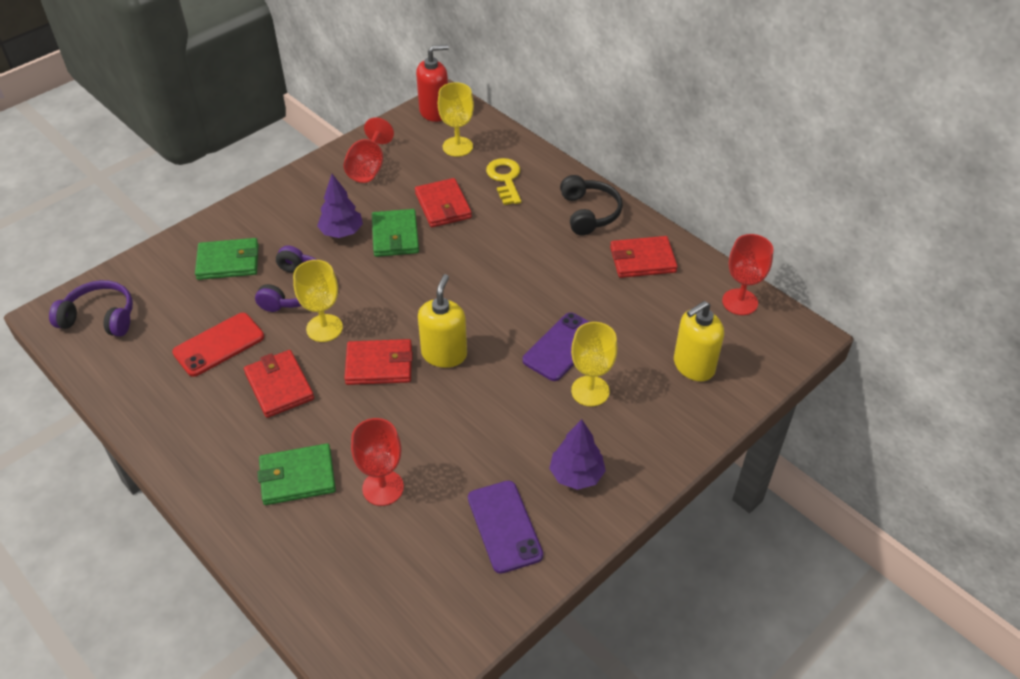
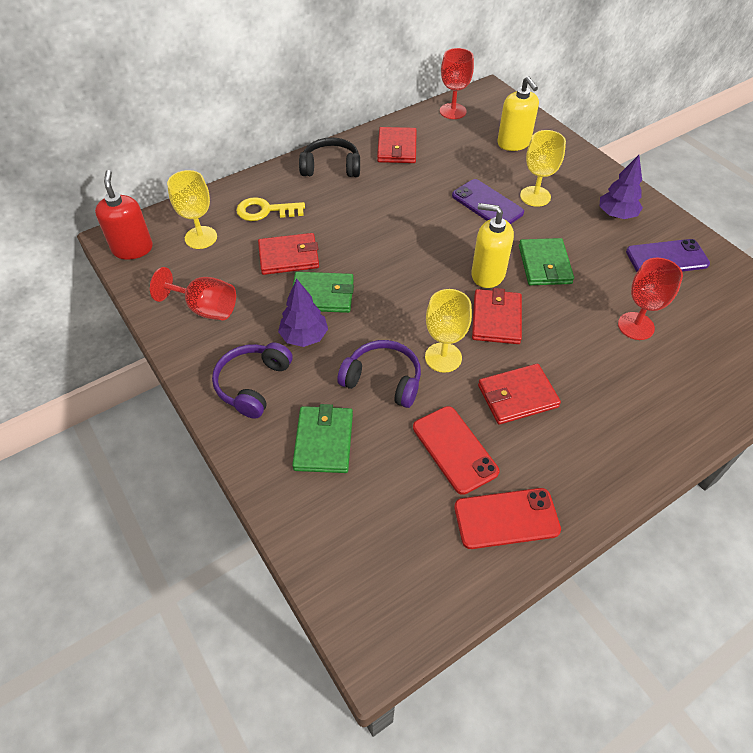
camera: 80 degrees left, 5 degrees up
purple headphones [49,280,133,337] -> purple headphones moved to [212,342,293,419]
green wallet [258,443,336,505] -> green wallet moved to [519,238,574,285]
none -> red phone [454,488,561,549]

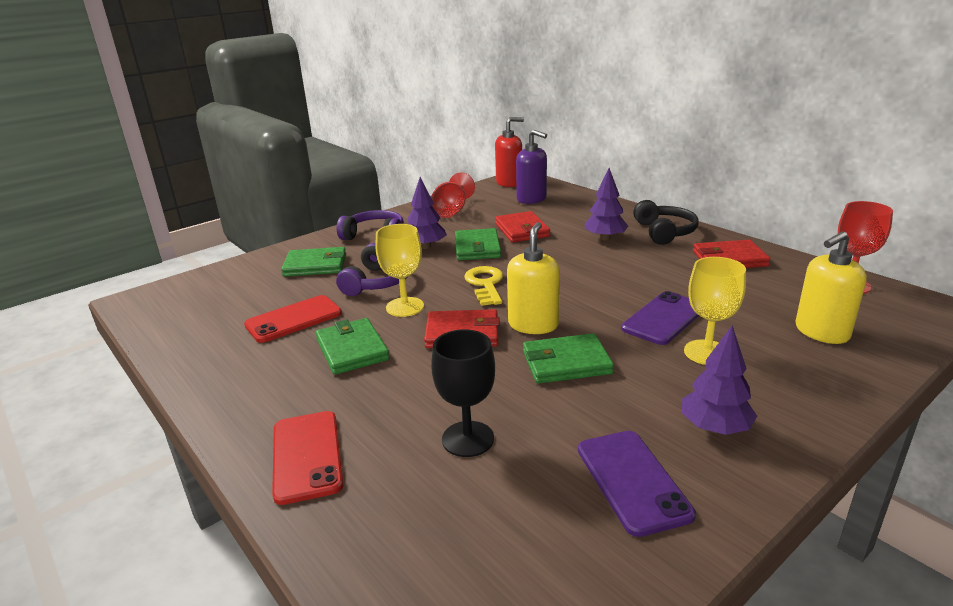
camera: 85 degrees right, 25 degrees down
yellow goblet [167,170,217,249] -> purple soap dispenser [516,130,547,204]
yellow key [236,197,305,221] -> yellow key moved to [464,266,503,306]
red phone [454,488,561,549] -> red phone moved to [272,411,344,505]
red wallet [478,363,561,425] -> green wallet [315,318,390,375]
red goblet [618,258,683,340] -> black goblet [431,329,495,457]
none -> purple tree [585,168,628,240]

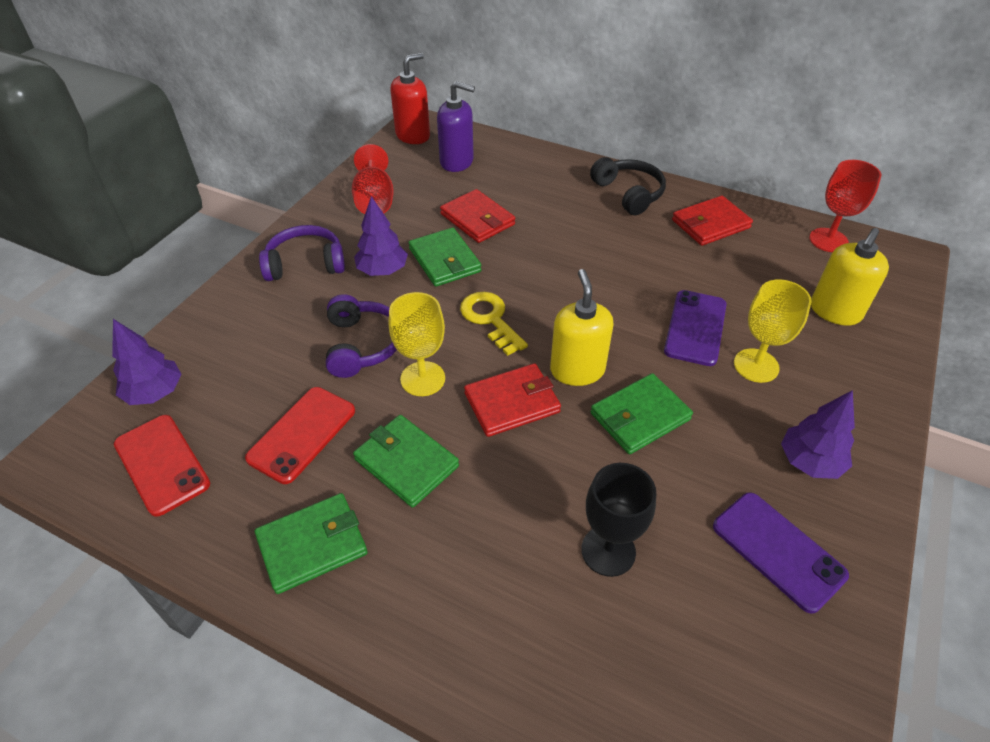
camera: 25 degrees left, 20 degrees up
red phone [272,411,344,505] -> red phone moved to [114,415,210,517]
green wallet [281,247,346,277] -> green wallet moved to [255,493,368,594]
purple tree [585,168,628,240] -> purple tree moved to [112,319,182,405]

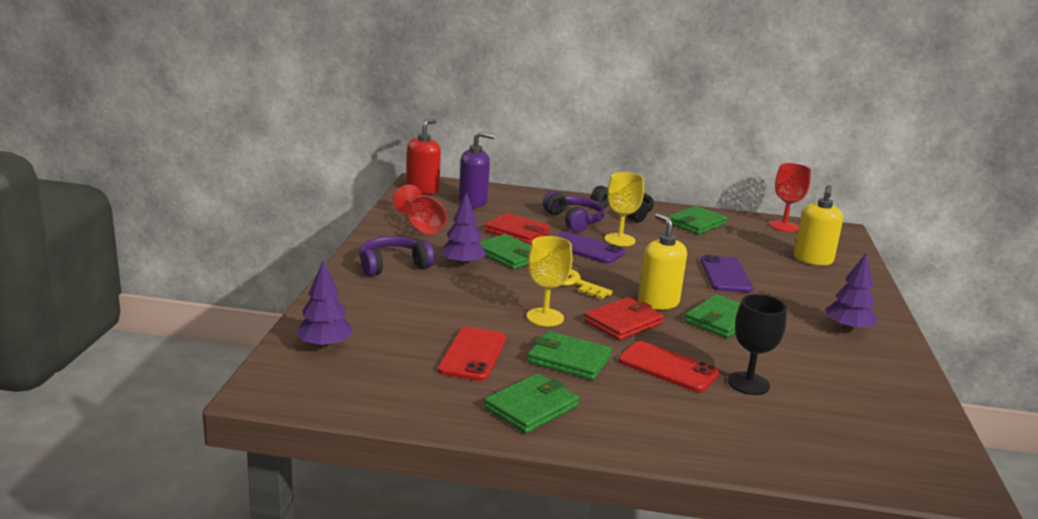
camera: 20 degrees left, 25 degrees down
red phone [114,415,210,517] -> red phone moved to [618,341,719,392]
purple headphones [326,294,397,378] -> purple headphones moved to [543,191,605,232]
red wallet [672,196,753,246] -> green wallet [668,206,727,235]
purple phone [713,492,849,614] -> purple phone moved to [556,231,625,264]
yellow goblet [734,279,812,383] -> yellow goblet moved to [605,172,644,246]

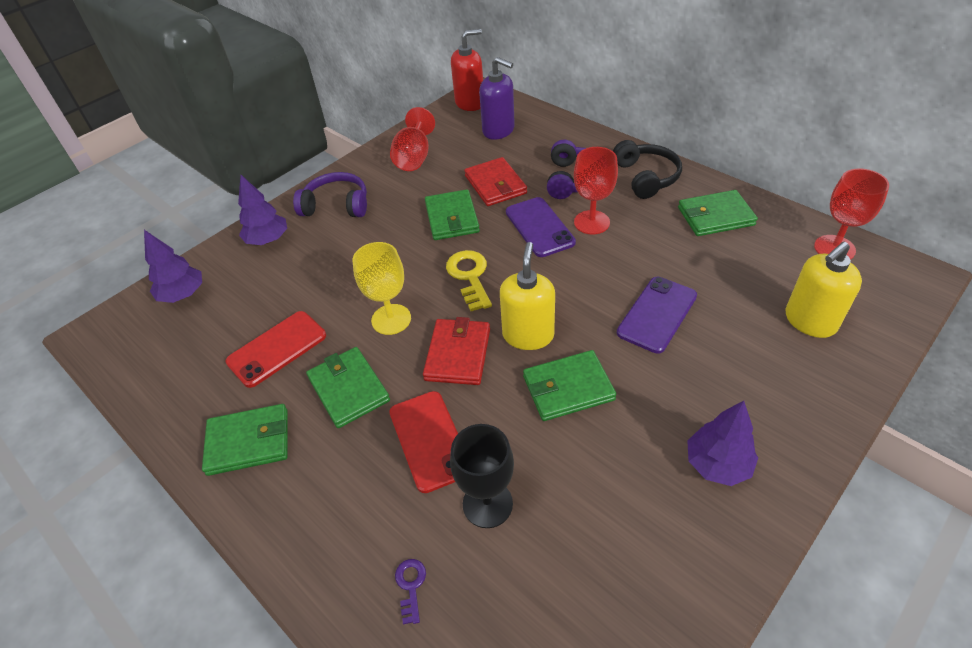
camera: 40 degrees right, 25 degrees up
purple tree [440,192,487,267] -> purple tree moved to [238,175,287,245]
red wallet [584,297,664,341] -> red wallet turned 75 degrees counterclockwise [423,317,490,385]
yellow goblet [605,172,644,246] -> red goblet [574,147,618,235]
none -> purple key [395,559,426,625]

